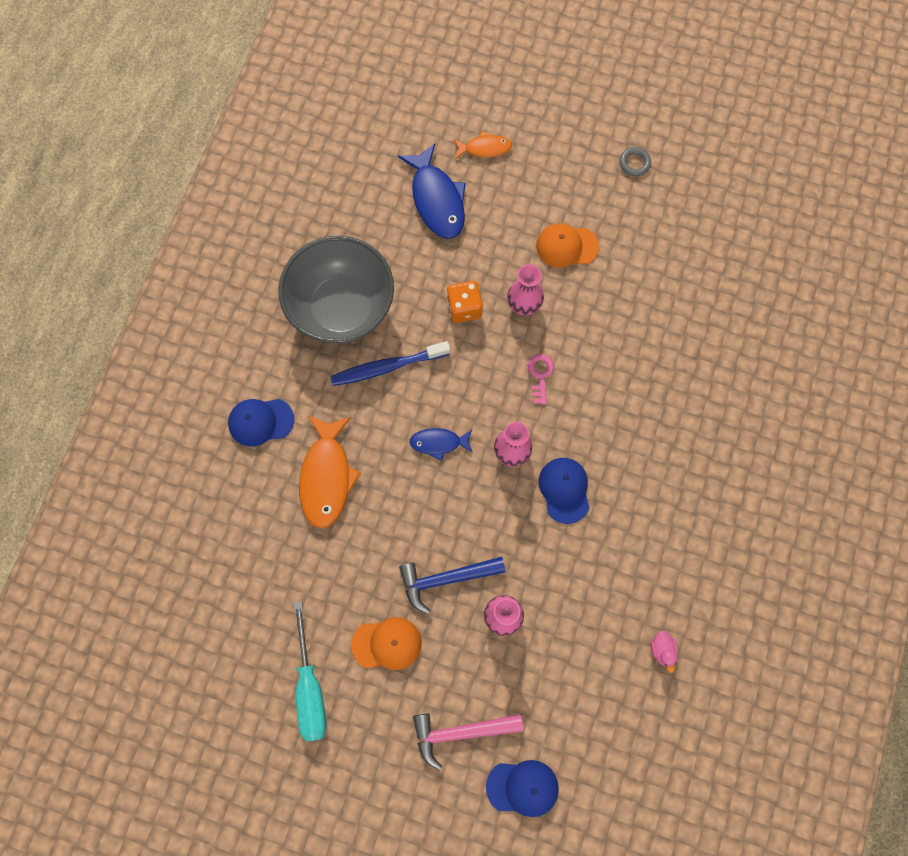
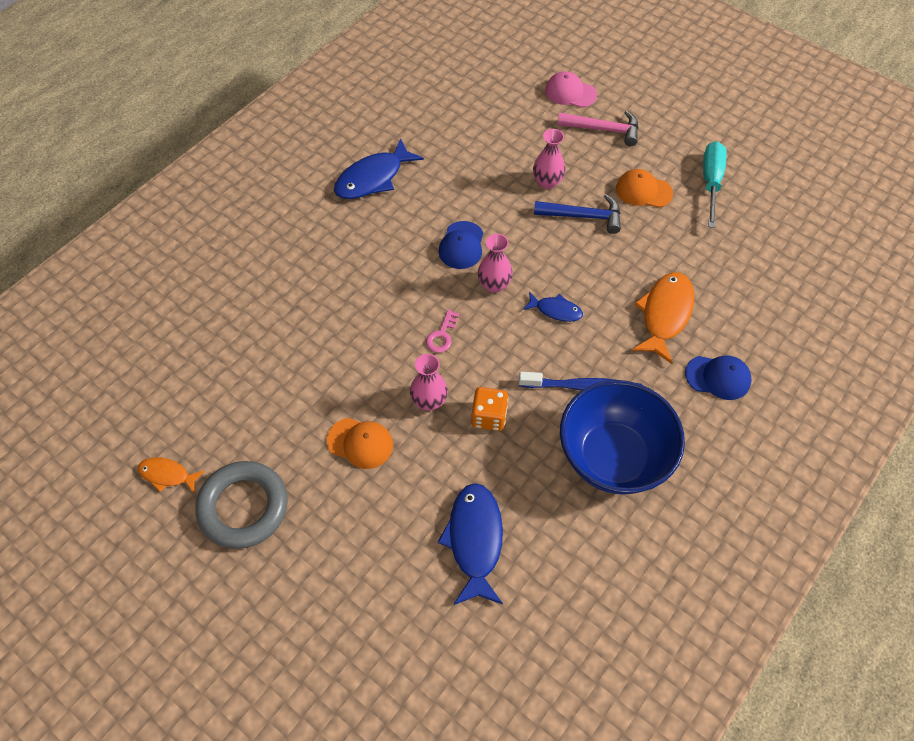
camera: 160 degrees left, 15 degrees down
grey bowl [279,236,394,344] -> blue bowl [560,380,685,495]
orange fish [454,131,512,159] -> orange fish moved to [138,458,204,493]
blue cap [486,760,559,817] -> pink cap [545,71,597,108]
grey ring [619,147,651,176] -> grey ring [195,461,288,549], size x2.47
pink duck [651,631,678,673] -> none
none -> blue fish [334,138,424,199]

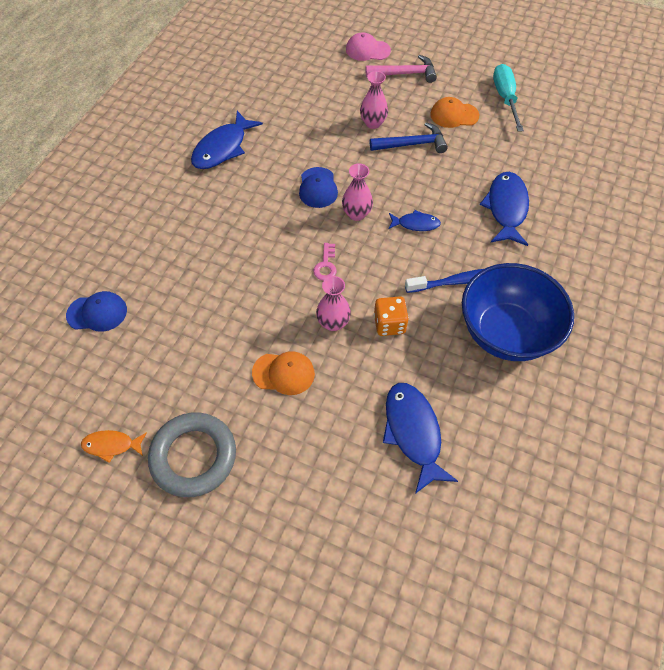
camera: 15 degrees left, 0 degrees up
orange fish [631,272,694,364] -> blue fish [480,172,529,246]
blue cap [685,355,752,400] -> blue cap moved to [66,291,127,332]

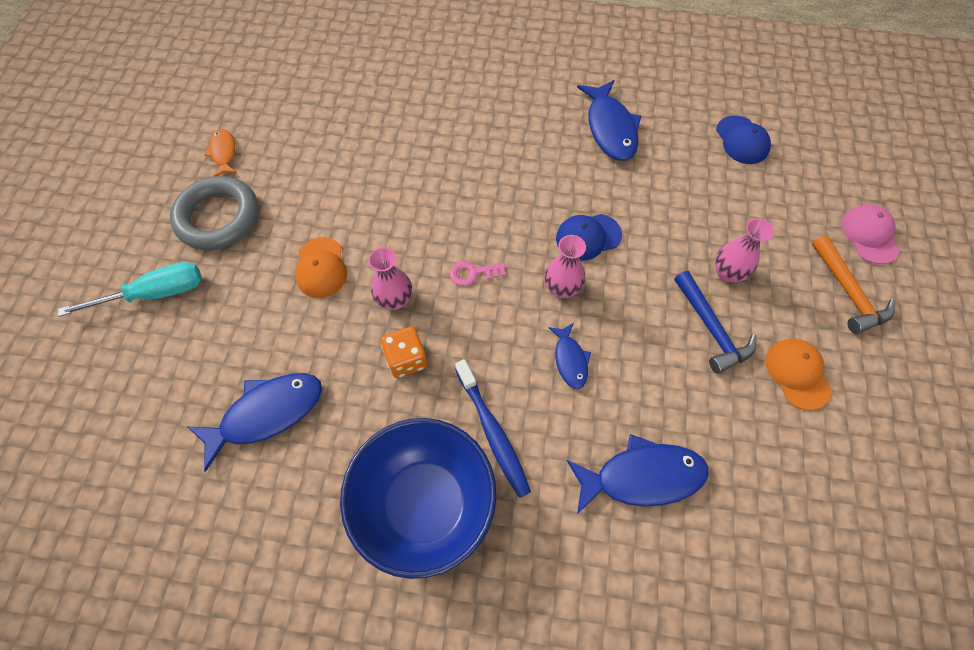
camera: 75 degrees right, 5 degrees up
blue cap [66,291,127,332] -> blue cap moved to [716,115,771,164]
blue fish [191,111,263,169] -> blue fish turned 120 degrees counterclockwise [577,80,641,161]
pink hammer [366,55,437,83] -> orange hammer [812,235,895,334]
turquoise screwdriver [493,64,524,132] -> turquoise screwdriver moved to [58,262,202,317]

